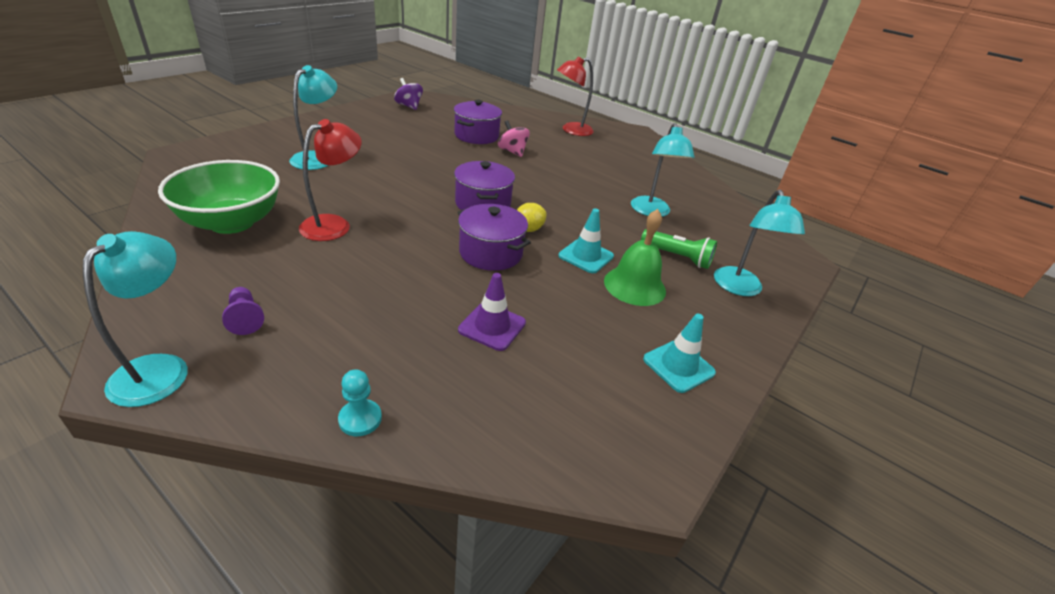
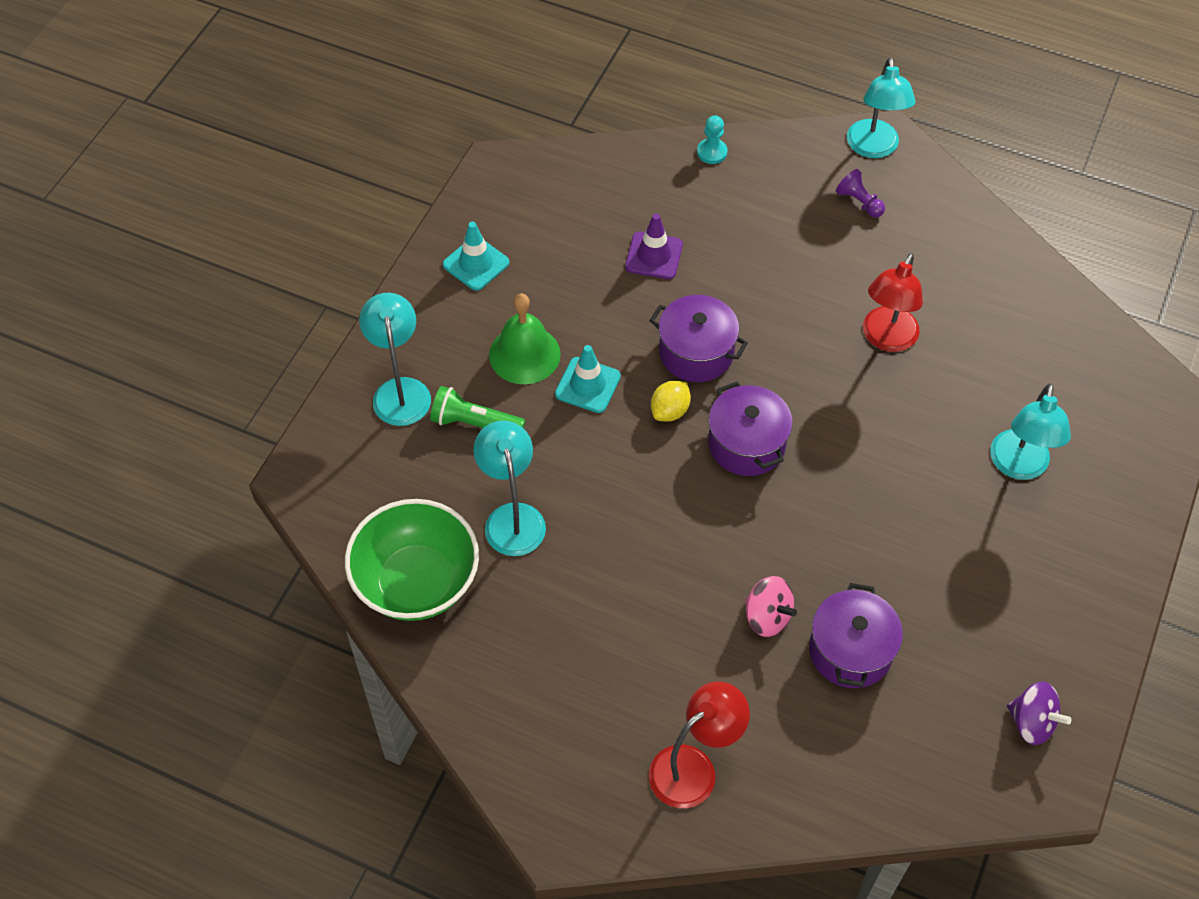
camera: 170 degrees right, 20 degrees up
green bowl [158,160,280,234] -> green bowl moved to [345,499,479,621]

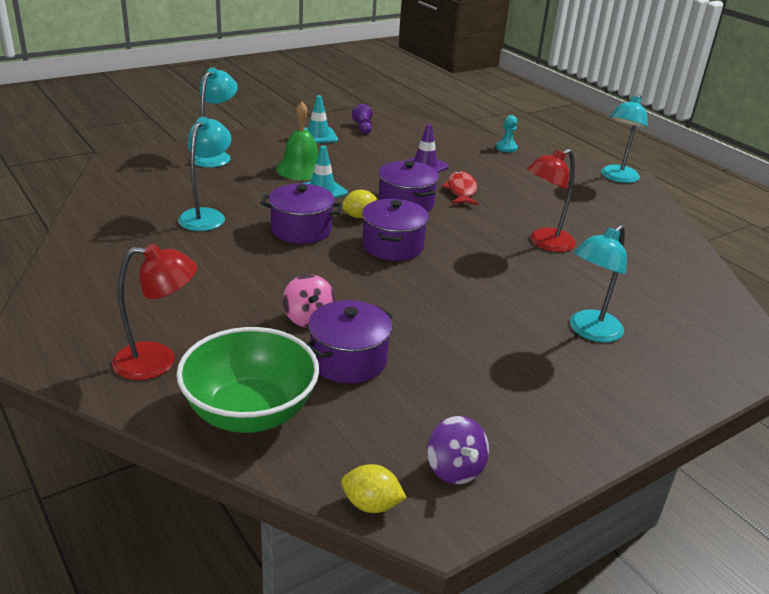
camera: 30 degrees right, 25 degrees down
green bowl [345,499,479,621] -> green bowl moved to [176,327,319,433]
green flashlight [430,386,525,429] -> none
purple pawn [836,169,885,218] -> purple pawn moved to [352,104,372,134]
none -> purple pot [260,183,343,244]
none -> yellow lemon [341,464,407,513]
none -> red fish [442,171,479,205]

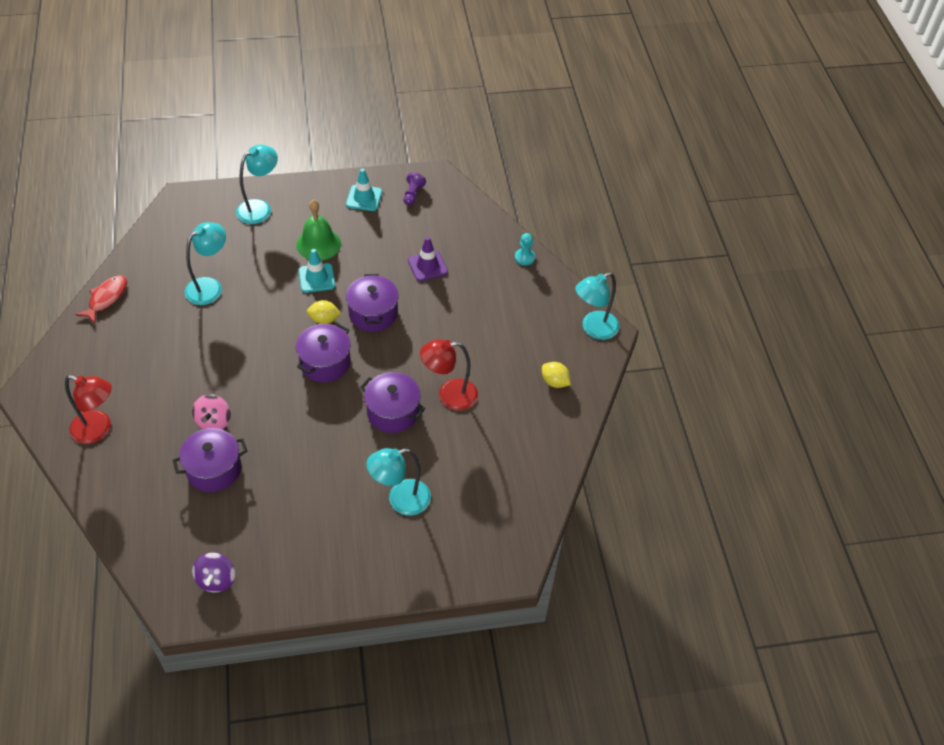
camera: 25 degrees right, 20 degrees up
green bowl [176,327,319,433] -> none
purple pot [260,183,343,244] -> purple pot moved to [360,372,425,433]
yellow lemon [341,464,407,513] -> yellow lemon moved to [542,362,571,388]
red fish [442,171,479,205] -> red fish moved to [75,275,127,323]

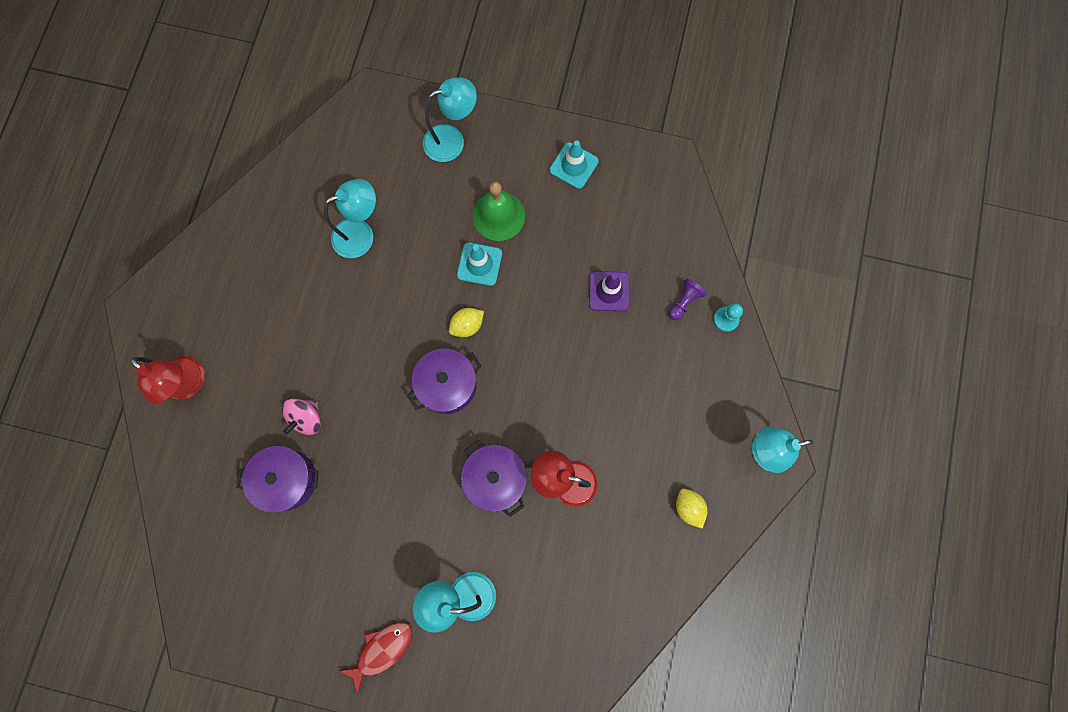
camera: 25 degrees right, 25 degrees up
red fish [75,275,127,323] -> red fish moved to [339,622,413,695]
purple spinning top [192,553,235,593] -> none
yellow lemon [307,300,341,324] -> yellow lemon turned 60 degrees counterclockwise [449,308,484,337]
purple pot [346,274,399,332] -> none
purple pawn [404,173,426,205] -> purple pawn moved to [669,279,707,320]

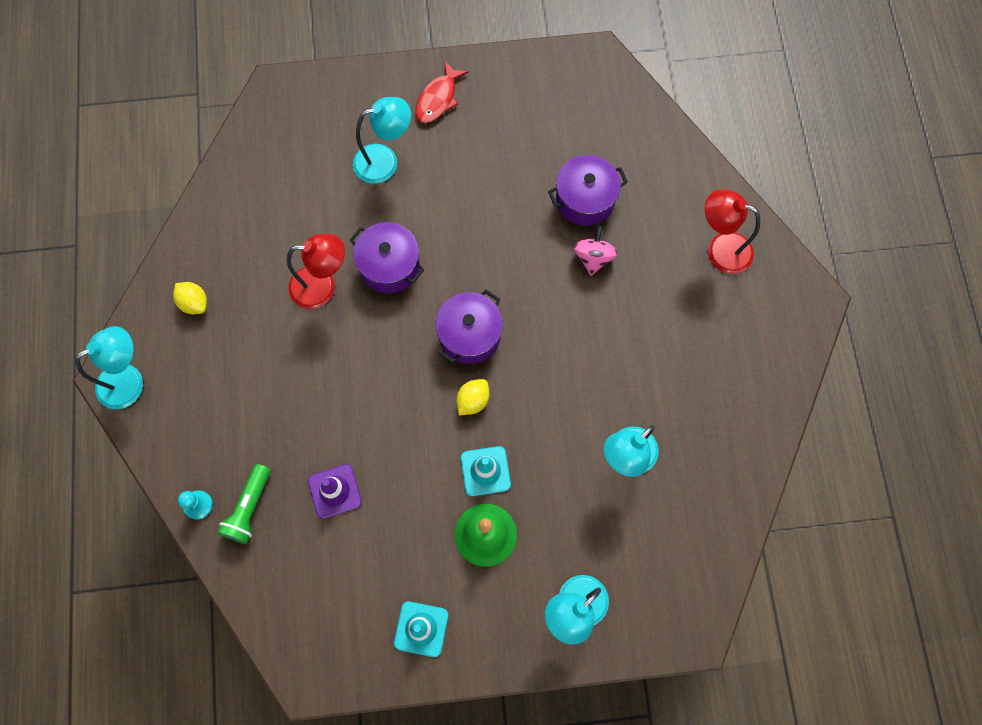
camera: 160 degrees right, 5 degrees down
purple pawn [669,279,707,320] -> green flashlight [217,464,270,544]

